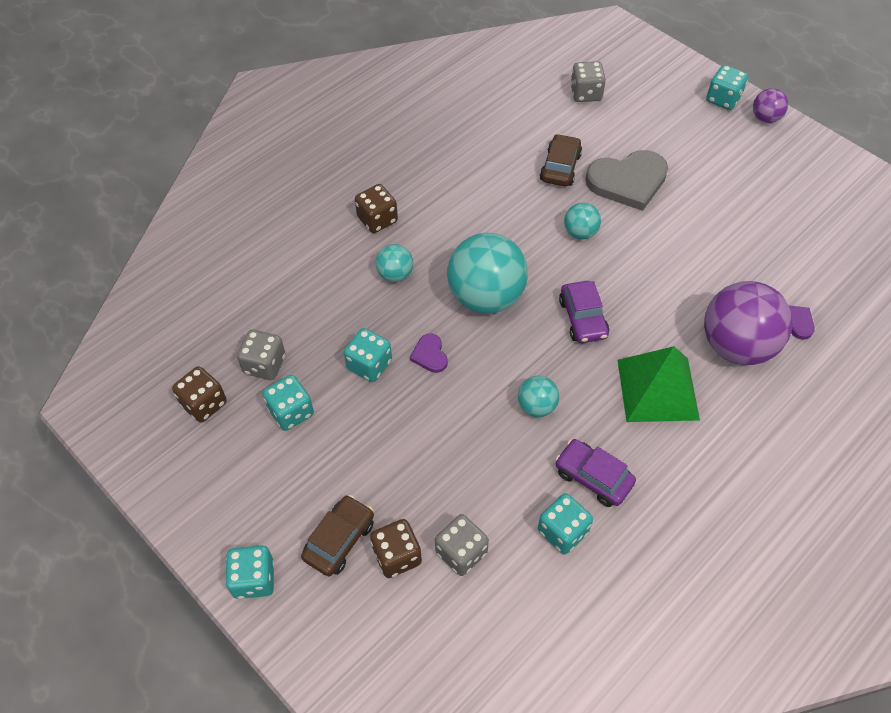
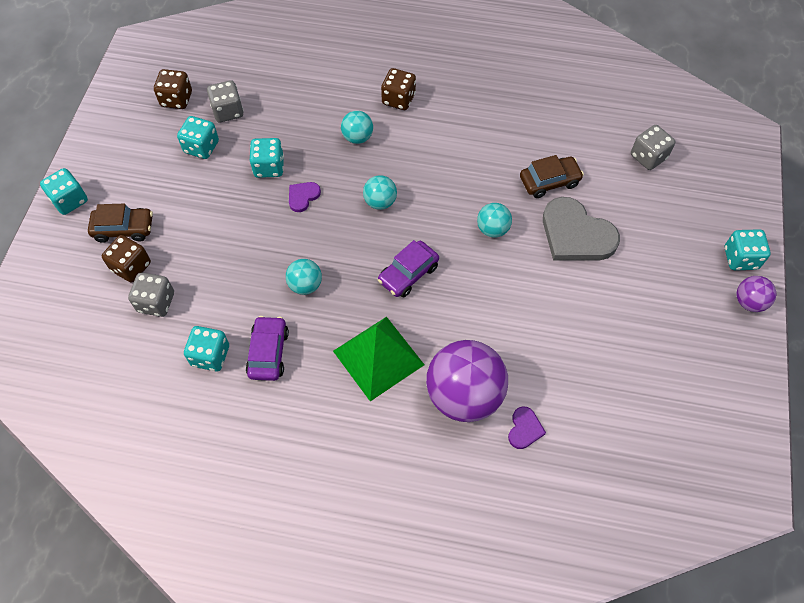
camera: 55 degrees right, 5 degrees up
turquoise ball [447,233,528,314] -> turquoise ball [363,175,397,210], size x0.48

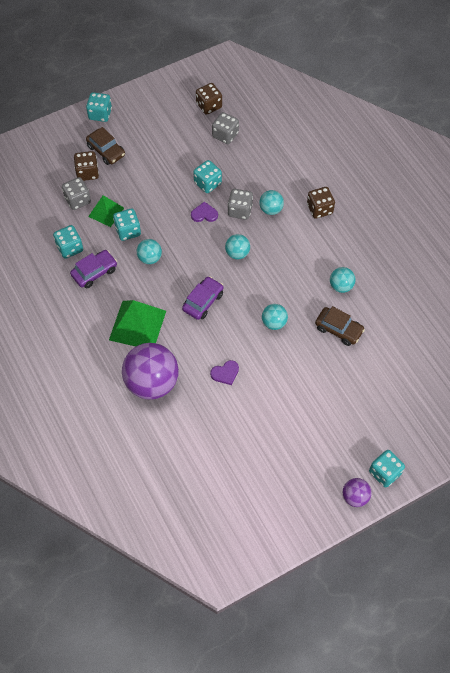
camera: 50 degrees right, 0 degrees up
turquoise dice [177,116,219,159] -> turquoise dice moved to [113,209,141,241]
purple car [378,240,439,297] -> purple car turned 120 degrees clockwise [182,276,224,320]
purple heart [508,406,546,449] -> purple heart moved to [210,360,239,385]
grey heart [543,197,620,261] -> none
grey dice [631,125,675,170] -> grey dice moved to [228,189,253,220]
none -> green pyramid [88,195,124,227]
none -> turquoise ball [330,267,356,293]

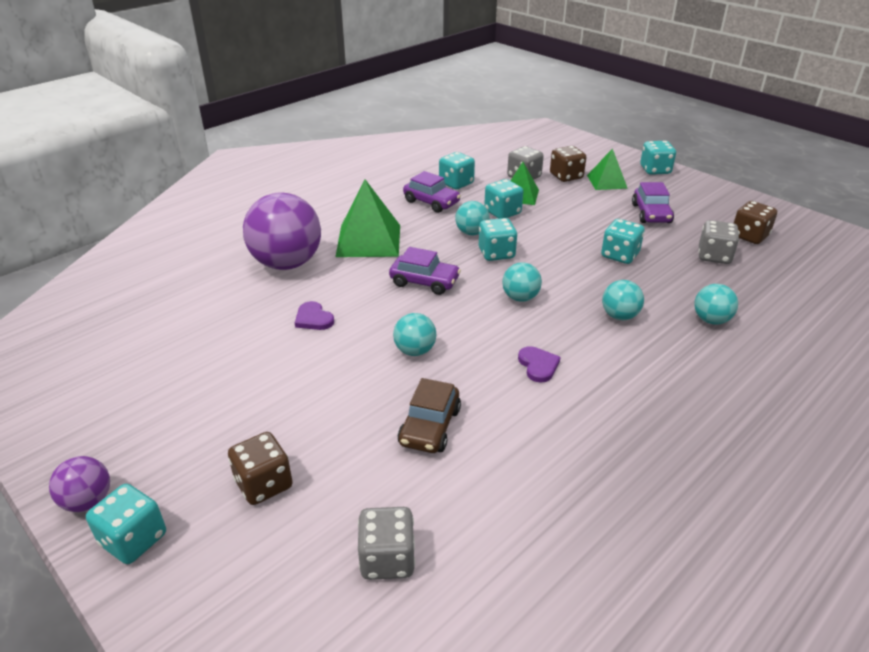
camera: 75 degrees right, 25 degrees down
brown car [86,127,125,165] -> green pyramid [587,148,628,190]
purple heart [191,202,218,222] -> purple heart moved to [518,346,561,383]
grey dice [228,189,253,220] -> grey dice moved to [358,507,415,580]
brown dice [307,187,335,219] -> brown dice moved to [228,432,293,505]
turquoise ball [330,267,356,293] -> turquoise ball moved to [694,284,738,325]
none -> turquoise dice [479,218,517,261]
none -> purple car [632,182,674,223]

